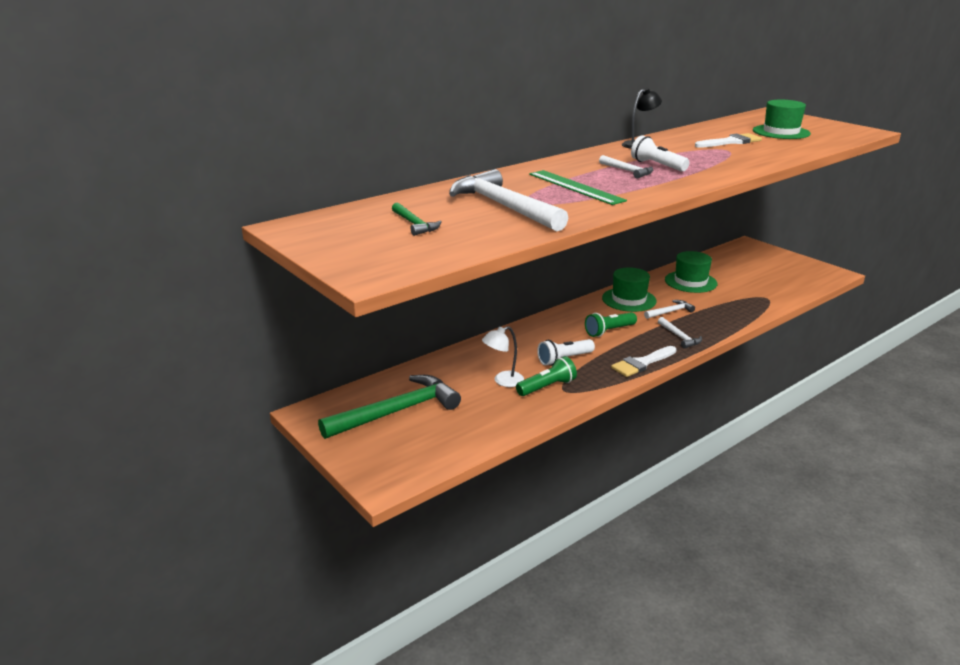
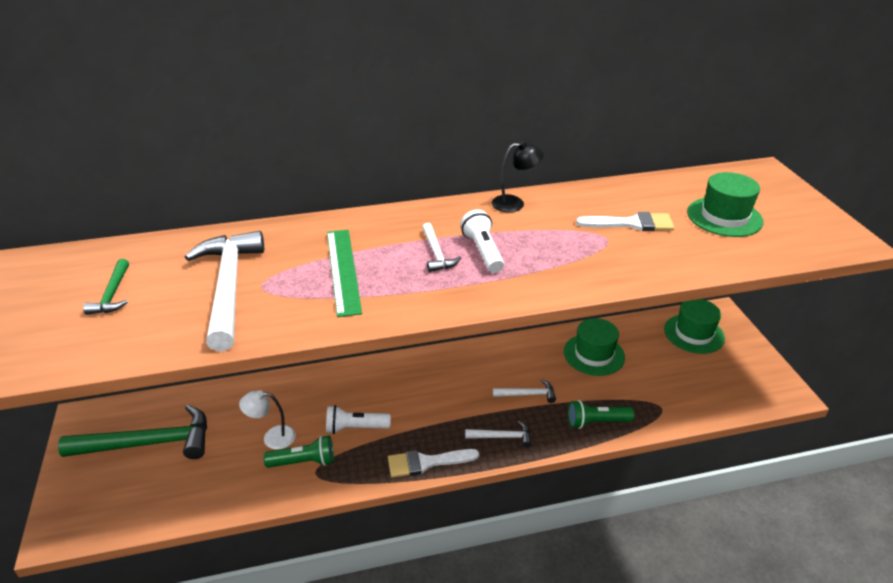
camera: 25 degrees right, 10 degrees up
green flashlight [585,312,637,337] -> green flashlight moved to [568,400,634,429]
green hat [602,268,657,312] -> green hat moved to [664,299,725,354]
white hammer [658,317,702,349] -> white hammer turned 90 degrees counterclockwise [465,420,532,447]

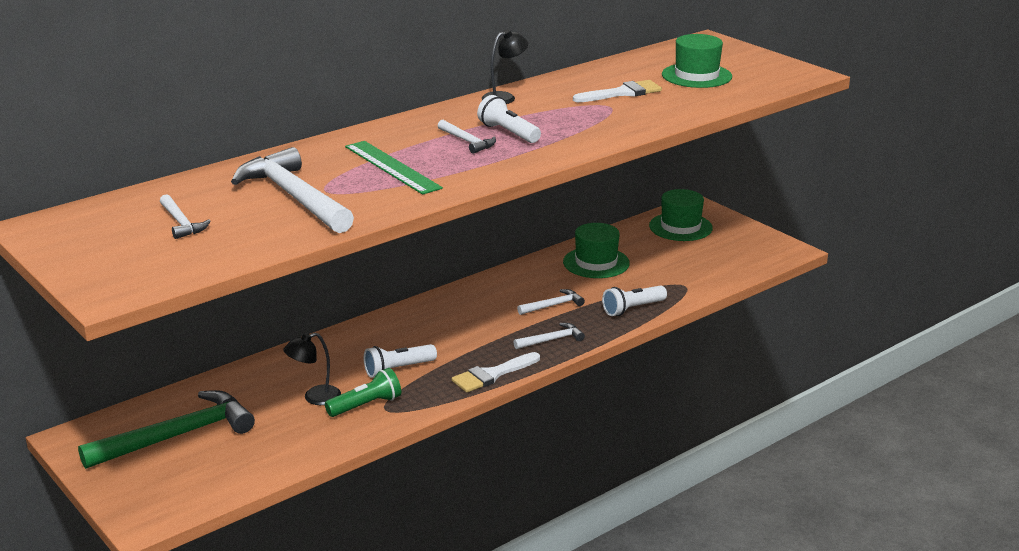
camera: 25 degrees left, 10 degrees down
green hammer [83,259,129,315] -> white hammer [160,194,211,239]
white lamp [239,390,296,450] -> black lamp [283,333,341,405]
green flashlight [568,400,634,429] -> white flashlight [602,285,667,316]

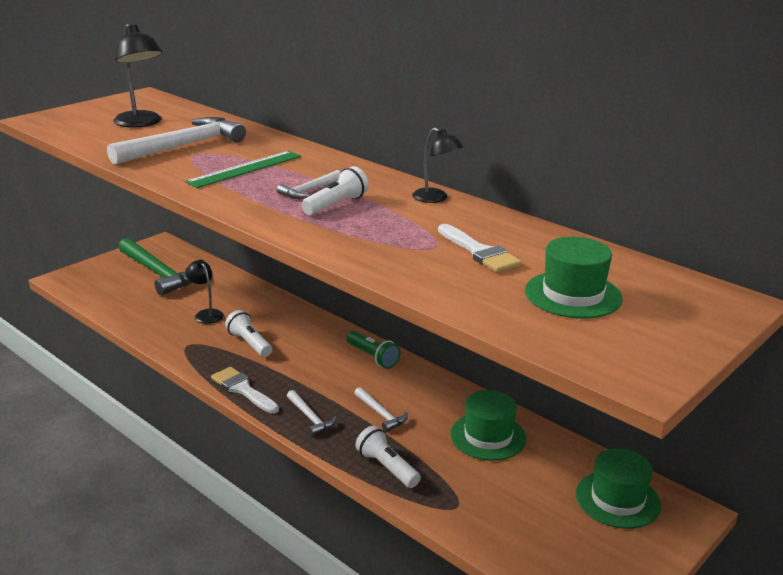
camera: 80 degrees right, 0 degrees up
white hammer [160,194,211,239] -> black lamp [113,24,162,128]
green flashlight [325,368,401,417] -> green flashlight moved to [346,331,401,369]

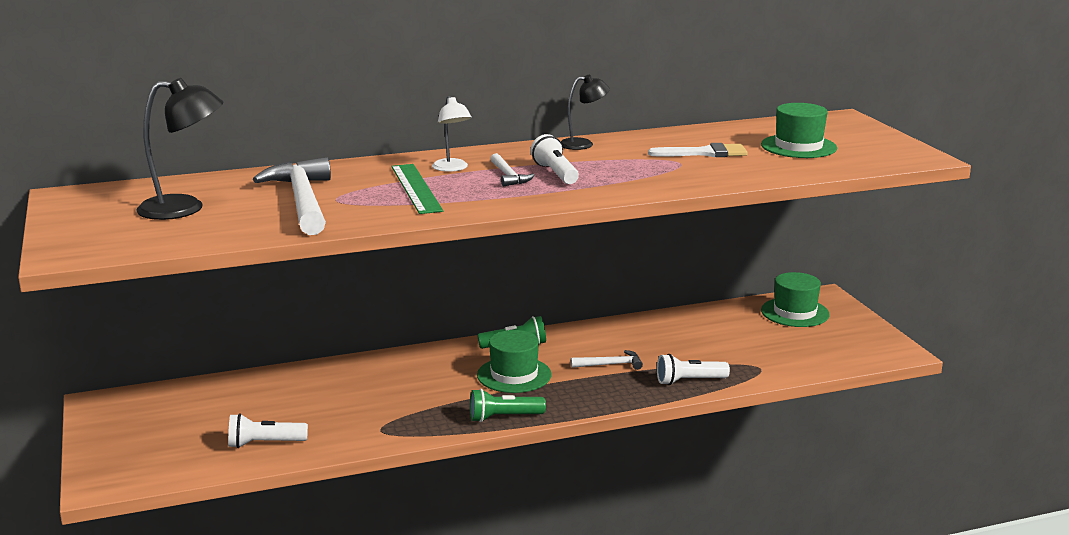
camera: 60 degrees left, 5 degrees down
green hammer [119,238,193,296] -> none
black lamp [185,260,224,324] -> none
white brush [211,367,279,414] -> green flashlight [470,389,546,422]
white flashlight [225,310,272,357] -> white flashlight moved to [228,413,308,448]
white hammer [287,390,336,436] -> none
green hat [450,390,527,461] -> green hat moved to [477,330,552,393]
none -> white lamp [432,96,472,172]

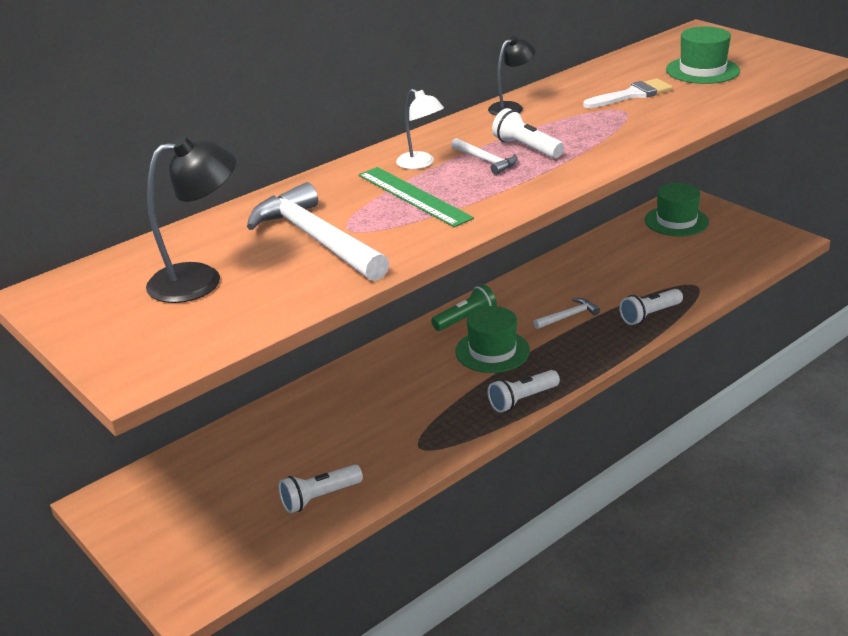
camera: 20 degrees left, 10 degrees up
green flashlight [470,389,546,422] -> white flashlight [488,370,560,413]

